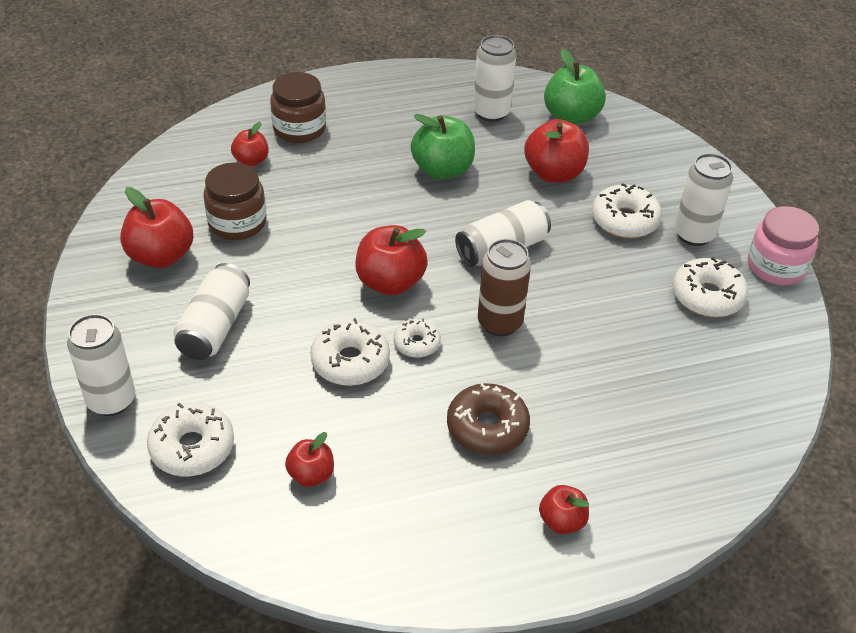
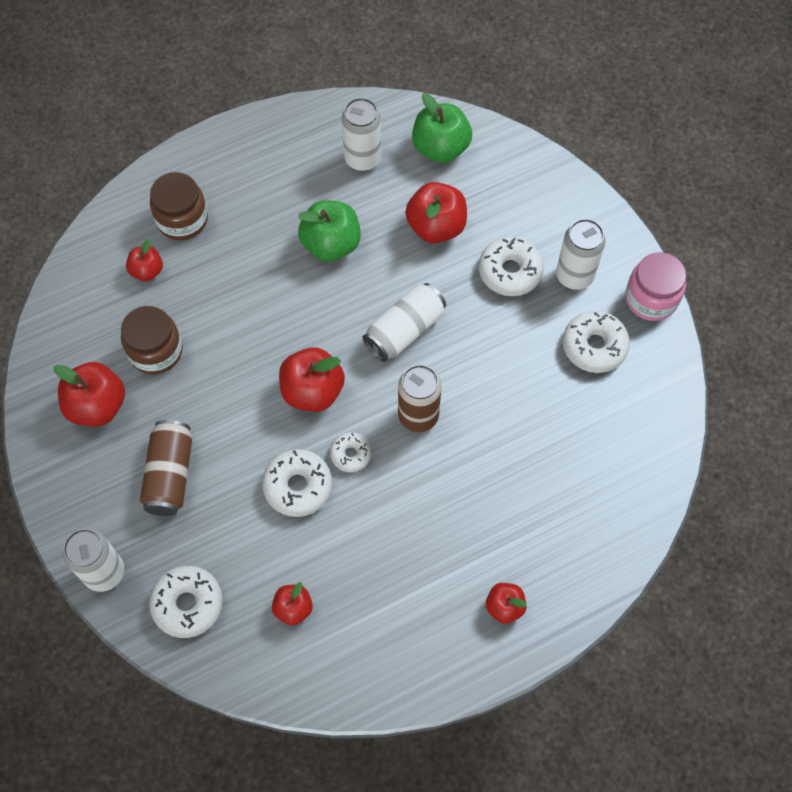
camera: 10 degrees left, 20 degrees up
white can [173,263,250,360] -> brown can [140,420,192,516]
brown donut [447,383,530,455] -> none

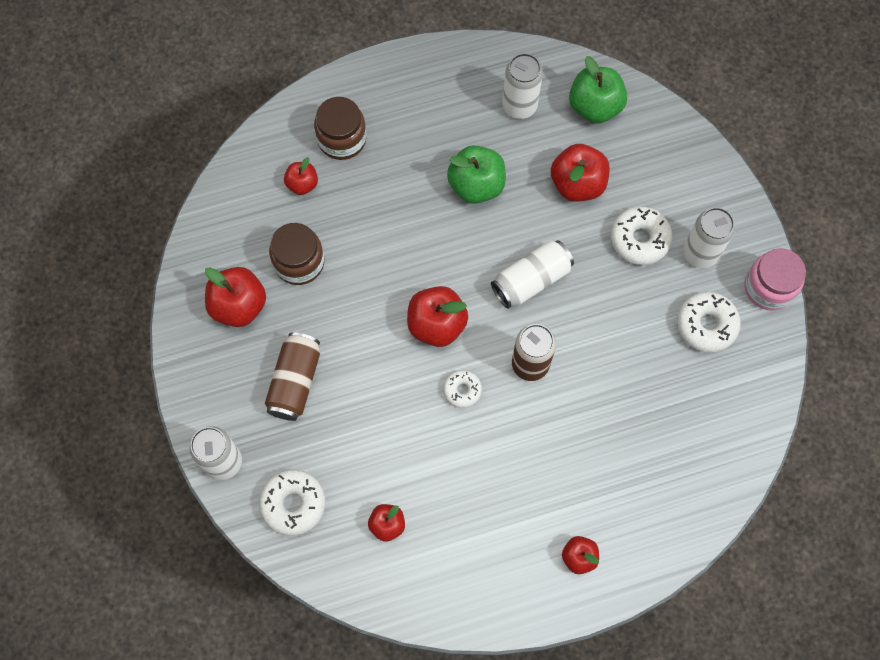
camera: 10 degrees right, 5 degrees up
white donut [262,449,332,517] -> none

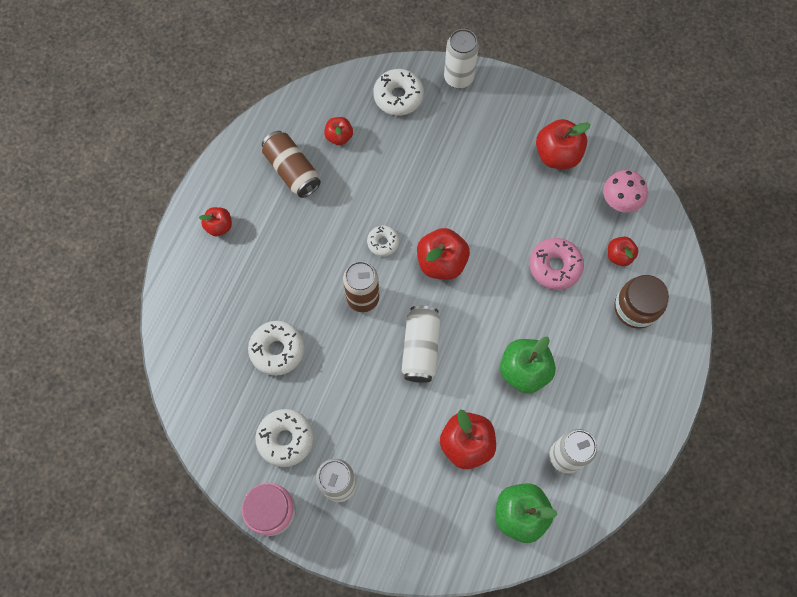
camera: 130 degrees right, 0 degrees up
brown can [265,332,320,421] -> brown can moved to [262,131,321,198]
brown jar [269,223,324,285] -> none
white donut [611,207,673,265] -> white donut moved to [248,321,304,376]
none -> pink donut [529,238,584,290]
none -> pink mushroom [603,170,648,213]

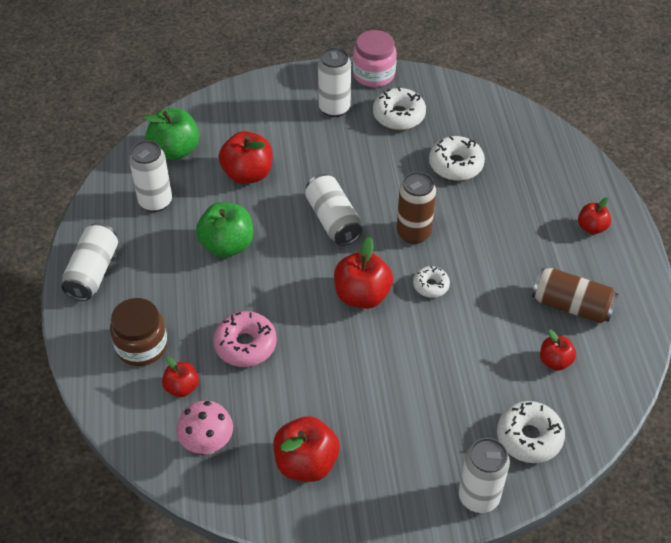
camera: 150 degrees right, 20 degrees down
none -> white can [61,223,118,301]

